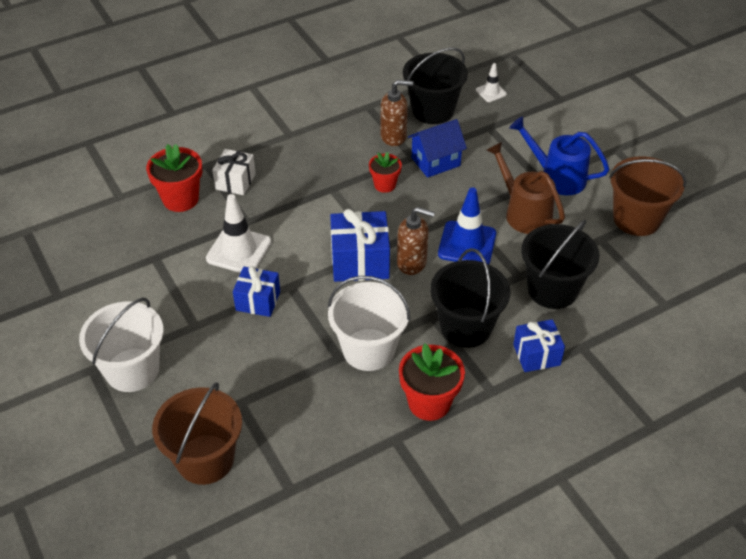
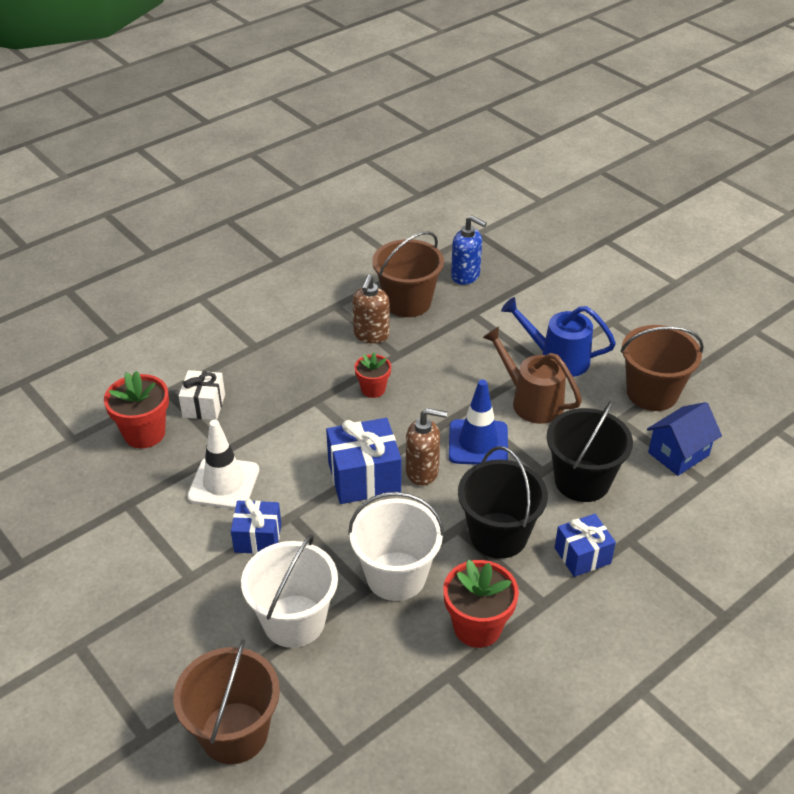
camera: 10 degrees left, 5 degrees down
white bucket [79,298,164,392] -> white bucket moved to [241,534,338,648]
brown soap dispenser [380,80,413,146] -> brown soap dispenser turned 120 degrees clockwise [352,275,390,343]
black bucket [403,48,468,124] -> brown bucket [372,231,444,317]
blue house [408,119,467,178] -> blue house moved to [647,402,722,476]
white traffic cone [476,63,507,102] -> blue soap dispenser [451,216,487,285]

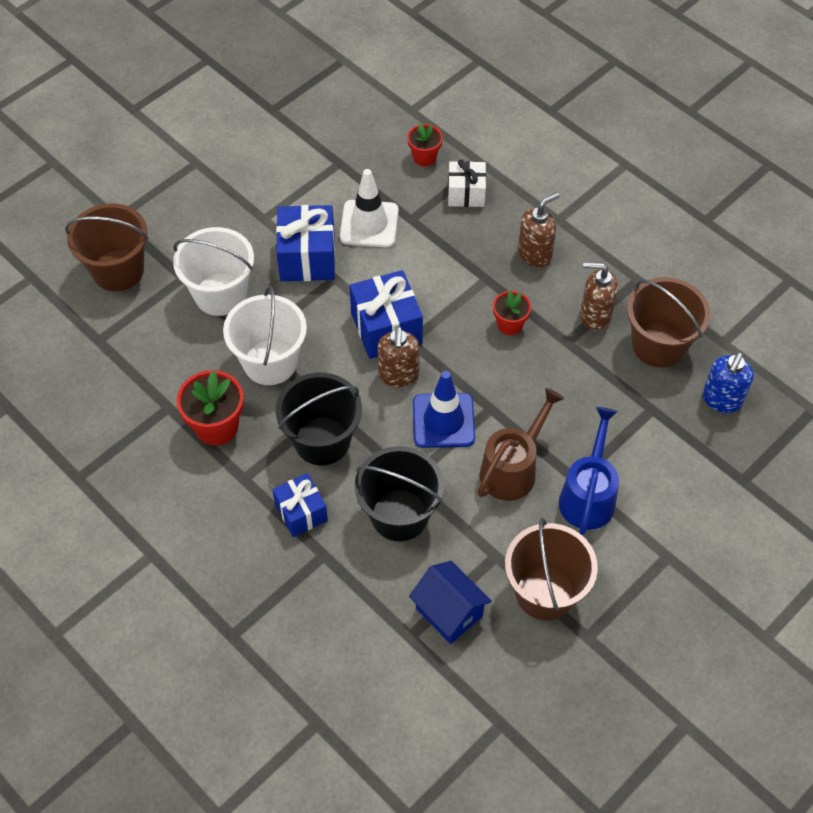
camera: 85 degrees right, 15 degrees up
red flower pot [104,371,169,448] -> red flower pot [407,123,443,167], size x0.61
blue gift [231,499,281,554] -> blue gift [276,205,335,281], size x1.55
none -> brown soap dispenser [518,192,560,267]

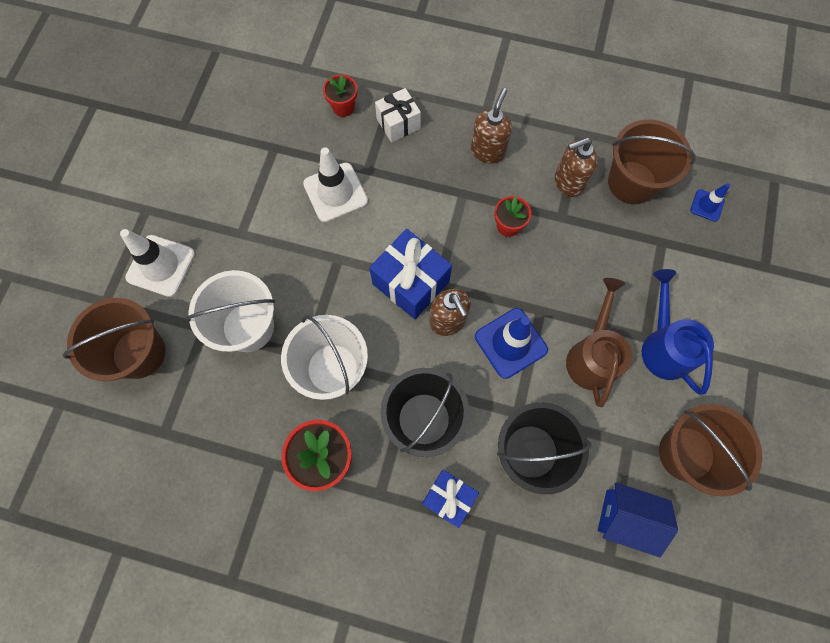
camera: 30 degrees left, 15 degrees up
blue gift [276,205,335,281] -> none
blue soap dispenser [702,352,754,413] -> blue traffic cone [690,183,730,222]
none -> white traffic cone [120,229,195,297]

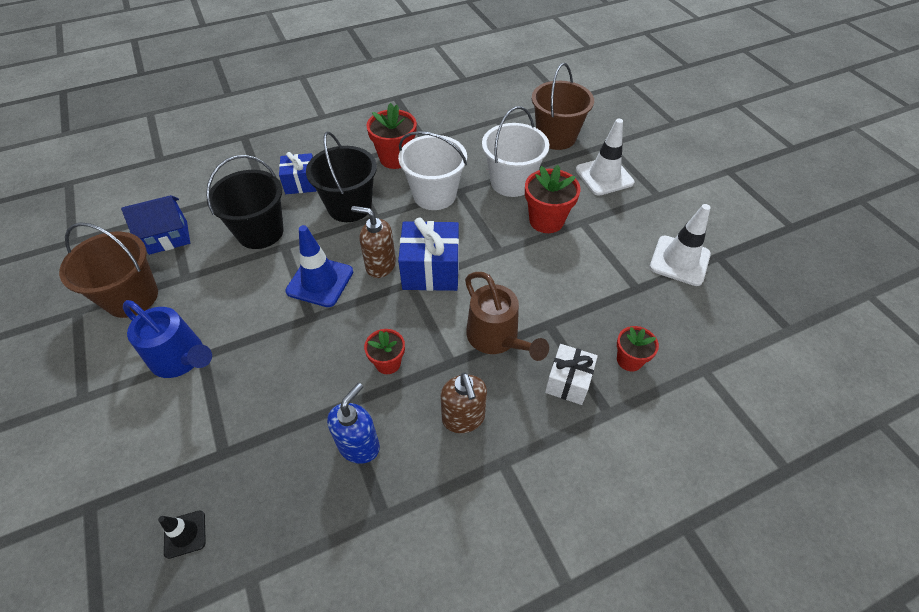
camera: 140 degrees right, 20 degrees down
white traffic cone [303,147,368,222] -> white traffic cone moved to [649,204,711,286]
brown soap dispenser [555,138,598,197] -> blue soap dispenser [327,383,380,464]
brown watering can [566,278,632,407] -> brown watering can moved to [465,272,549,361]
brown bucket [608,119,696,204] -> none
blue traffic cone [690,183,730,222] -> black traffic cone [158,510,206,559]
none -> red flower pot [525,165,581,233]

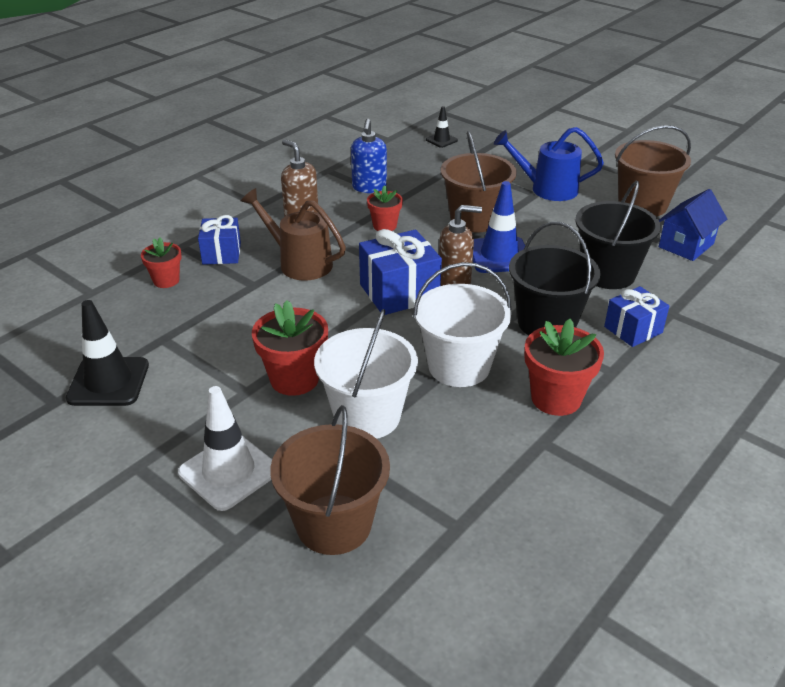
camera: 155 degrees right, 15 degrees down
white gift [545,344,598,405] -> blue gift [198,215,241,265]
white traffic cone [649,204,711,286] -> black traffic cone [66,300,149,406]
none -> brown bucket [441,131,517,232]

